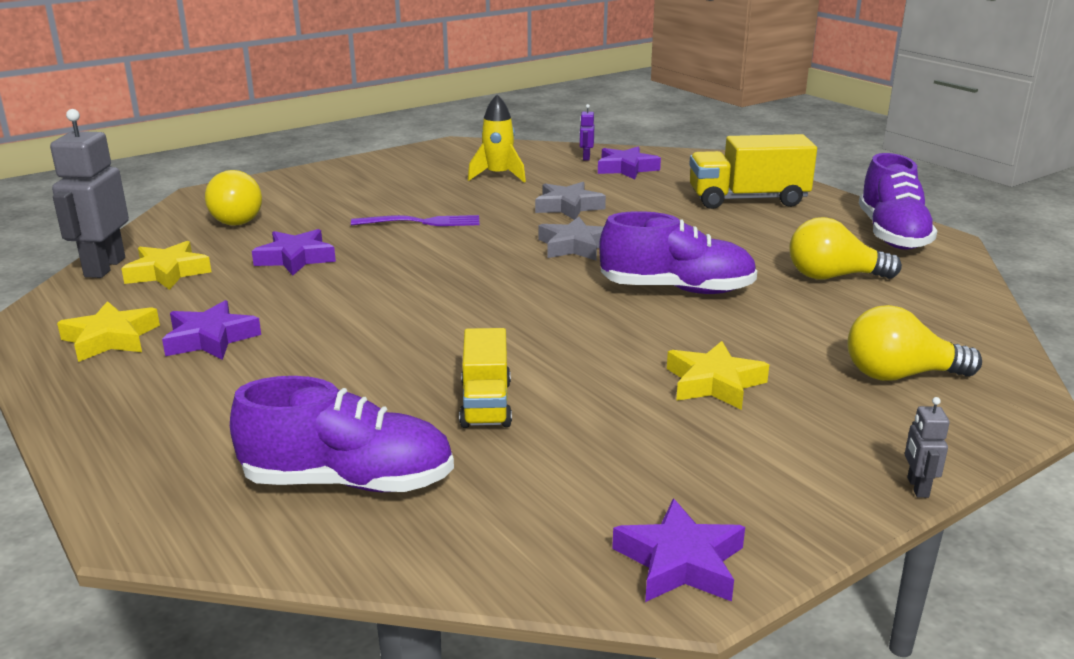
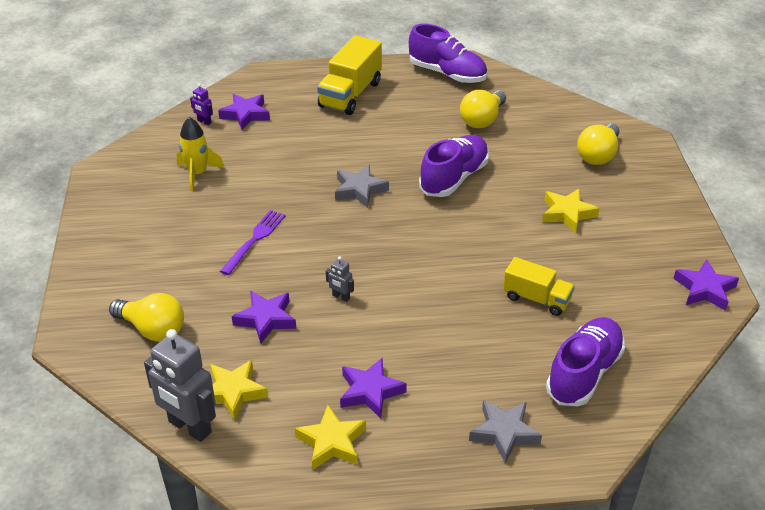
camera: 60 degrees left, 15 degrees up
grey star [535,182,606,220] -> grey star moved to [469,400,542,464]
grey robot [905,397,950,498] -> grey robot moved to [326,256,354,302]

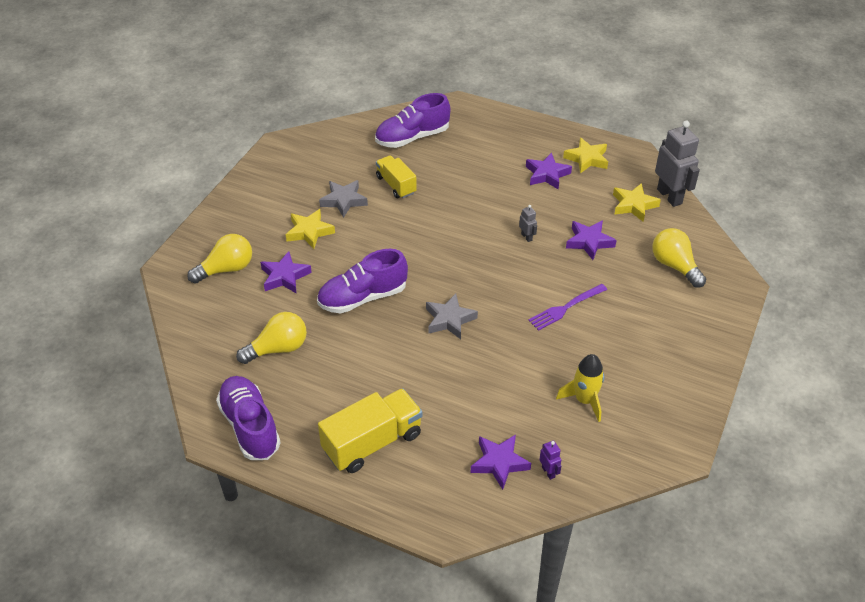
camera: 150 degrees left, 5 degrees up
grey star [469,400,542,464] -> grey star moved to [319,180,368,218]
purple star [673,259,739,311] -> purple star moved to [260,251,312,294]

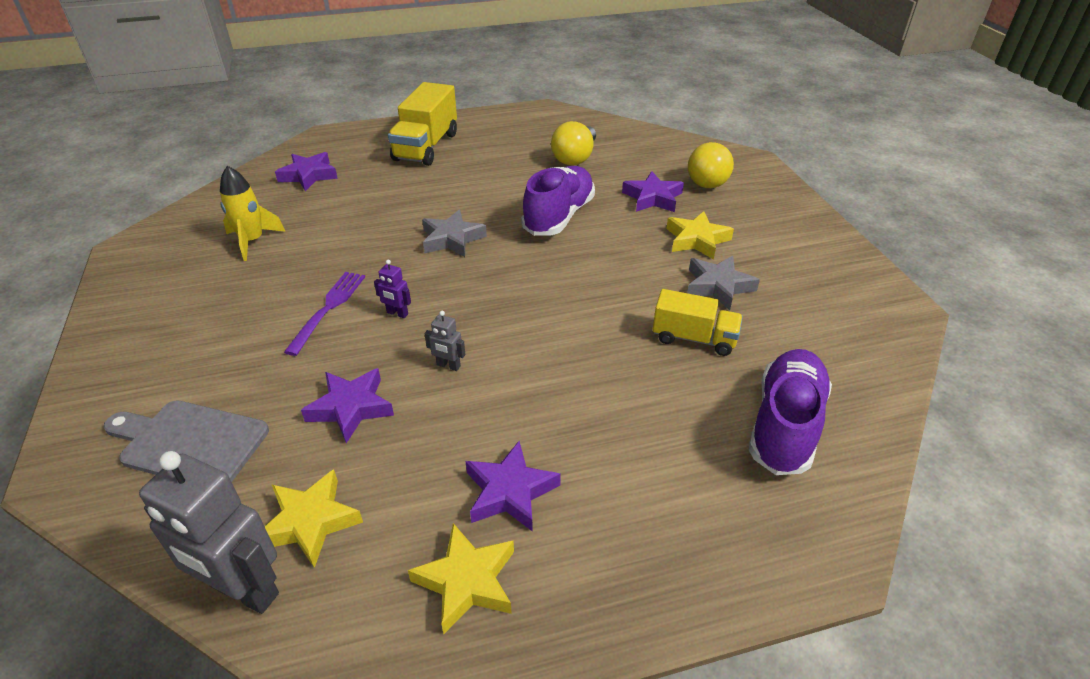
camera: 140 degrees right, 5 degrees down
purple shoe [216,376,281,460] -> none
purple robot [539,440,561,480] -> purple robot moved to [374,260,411,318]
yellow light bulb [652,228,706,288] -> grey cutting board [104,400,269,482]

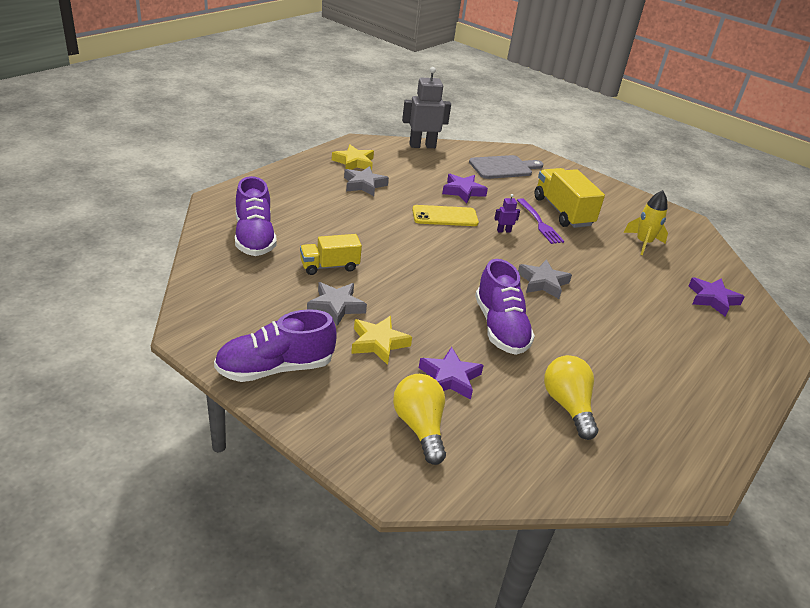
camera: 140 degrees right, 5 degrees down
yellow star [265,469,363,568] -> none
yellow truck [388,82,457,166] -> yellow truck moved to [534,168,605,228]
grey robot [425,311,465,371] -> yellow phone [412,205,479,226]
purple star [466,441,561,532] -> grey star [344,166,389,196]
none -> purple shoe [214,309,337,382]

